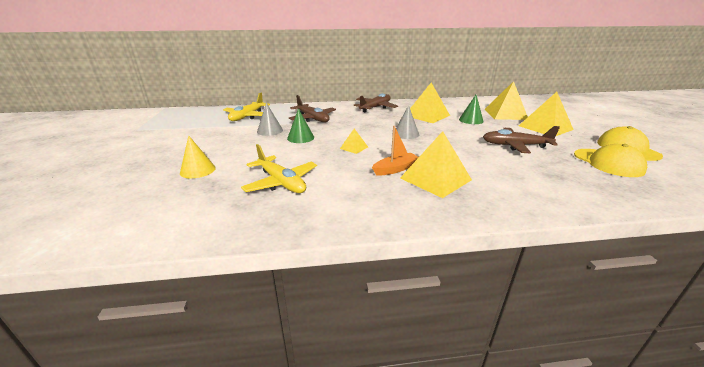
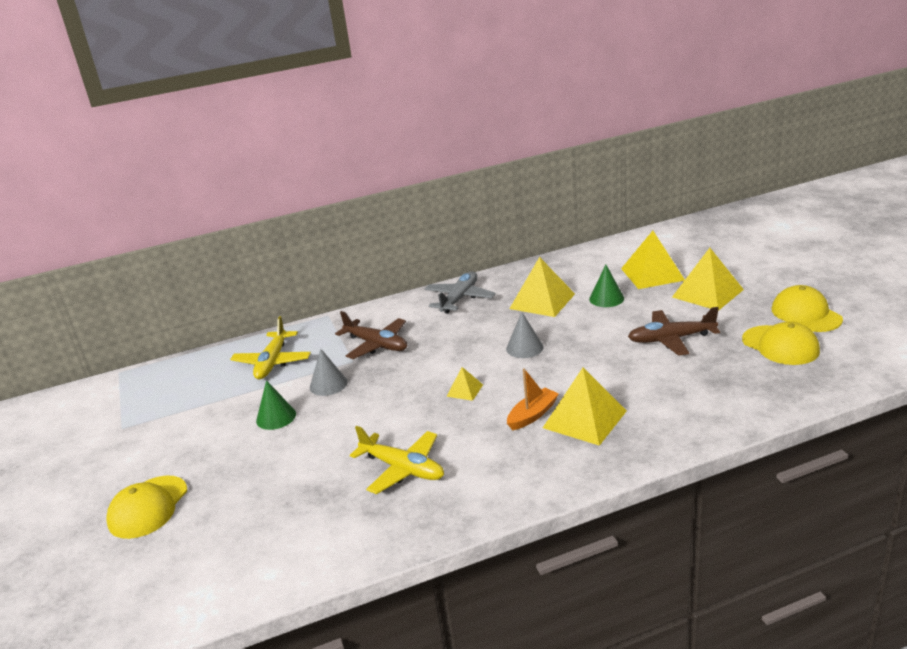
camera: 10 degrees left, 0 degrees up
yellow cone [180,135,216,179] -> none
green cone [287,108,314,143] -> green cone moved to [256,380,296,430]
brown plane [354,93,398,112] -> grey plane [425,271,496,314]
none -> yellow cap [107,476,187,539]

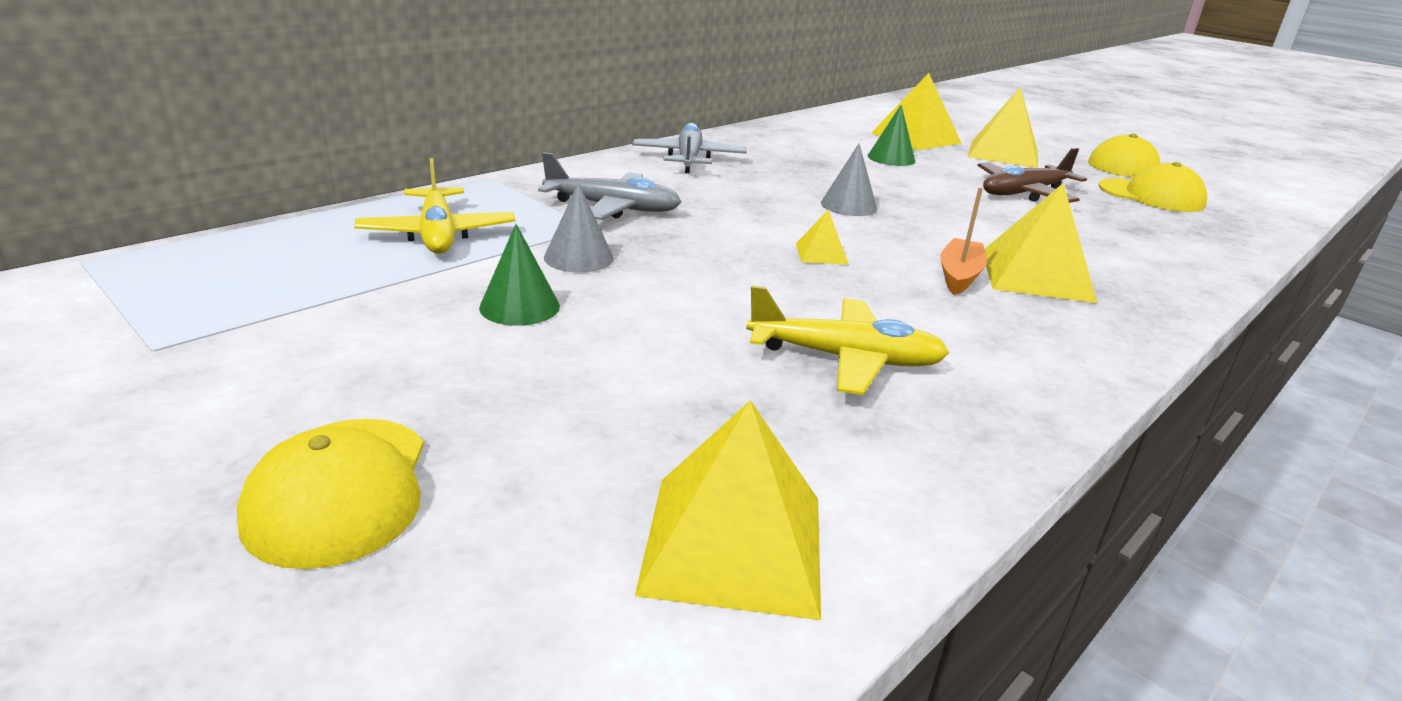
camera: 30 degrees left, 0 degrees up
brown plane [335,311,407,359] -> grey plane [538,152,682,220]
yellow pyramid [509,257,575,317] -> yellow pyramid moved to [635,400,821,620]

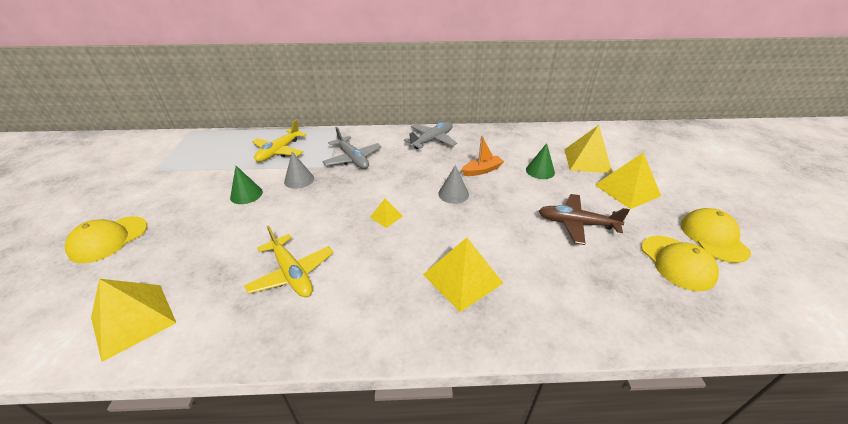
camera: 45 degrees right, 10 degrees up
orange boat [941,187,987,295] -> orange boat moved to [461,136,504,176]

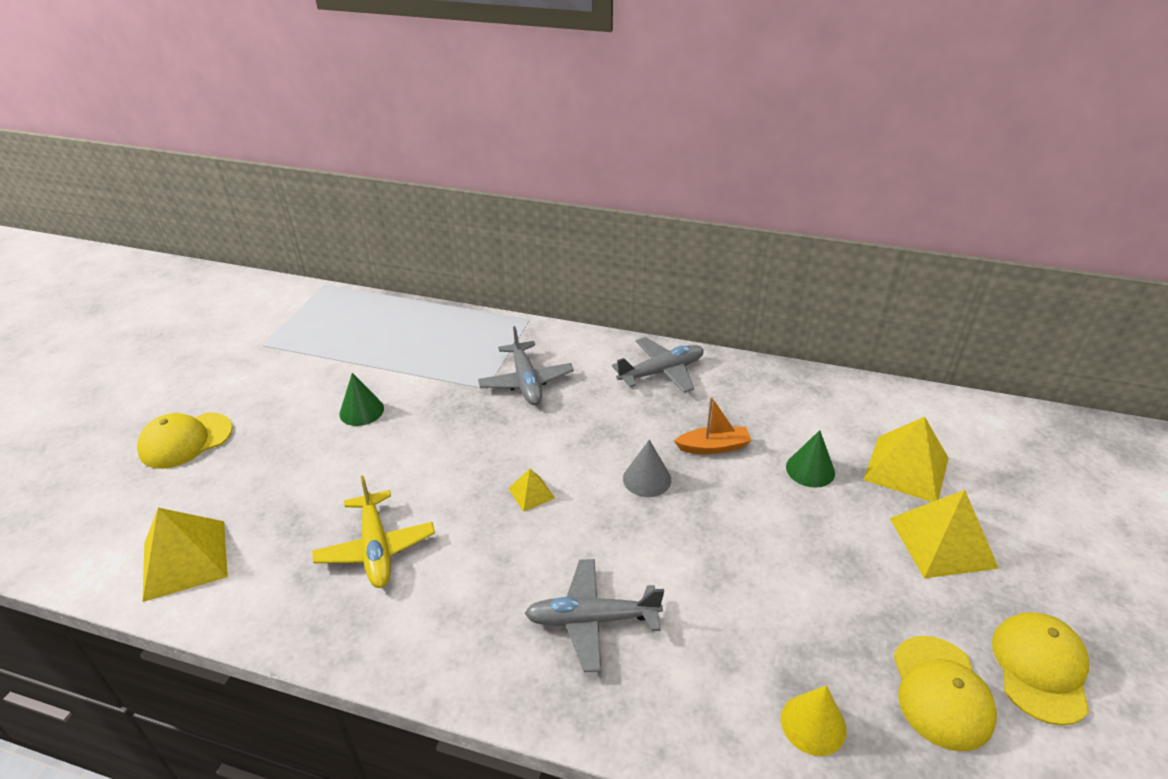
camera: 20 degrees right, 0 degrees up
yellow plane [252,120,307,162] -> none
grey cone [284,152,314,189] -> none
yellow pyramid [423,238,503,312] -> grey plane [525,559,664,672]
brown plane [539,194,630,245] -> none
none -> yellow cone [781,686,847,756]

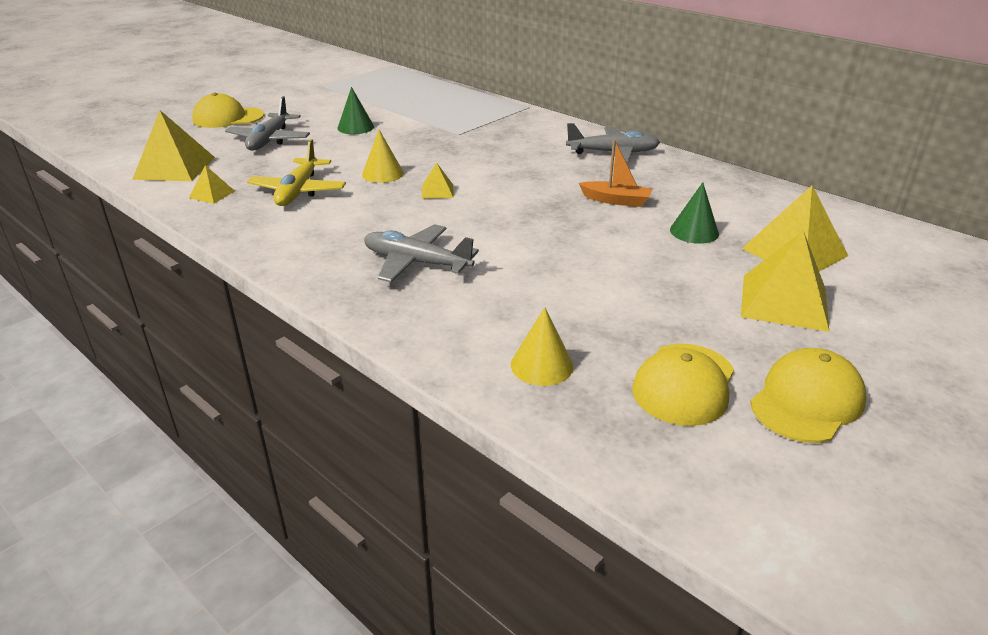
camera: 25 degrees right, 5 degrees down
grey plane [478,326,574,405] -> grey plane moved to [225,96,310,151]
grey cone [623,440,671,497] -> none
none -> yellow pyramid [189,165,235,204]
none -> yellow cone [362,130,404,183]

